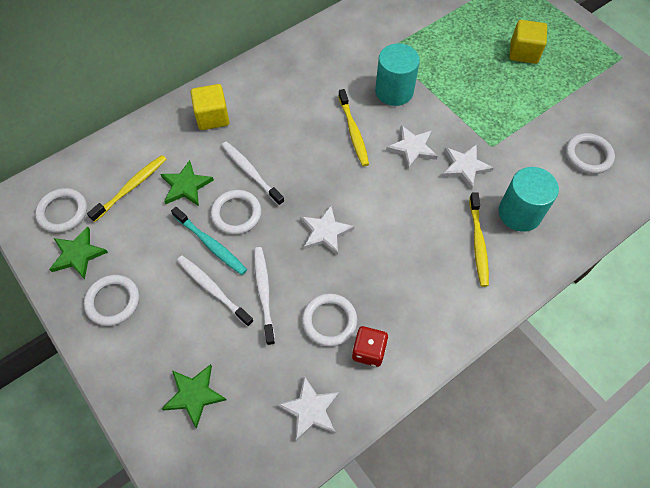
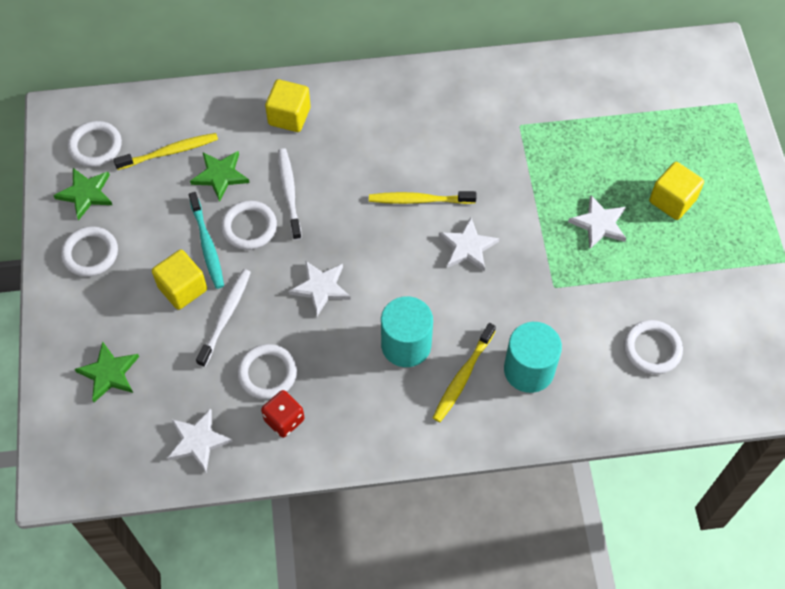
camera: 30 degrees right, 0 degrees up
white toothbrush [177,256,254,327] -> yellow cube [152,250,207,310]
yellow toothbrush [338,89,369,166] -> yellow toothbrush turned 75 degrees clockwise [369,191,477,204]
turquoise cylinder [375,43,420,106] -> turquoise cylinder moved to [381,296,433,367]
white star [442,144,494,190] -> white star moved to [568,195,626,249]

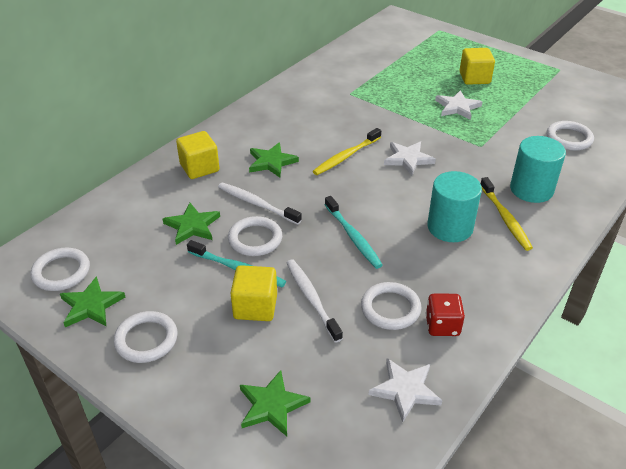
camera: 45 degrees left, 20 degrees down
yellow toothbrush [113,133,218,170] -> none
white star [289,261,351,316] -> turquoise toothbrush [325,196,383,269]
none -> green star [249,142,299,178]

